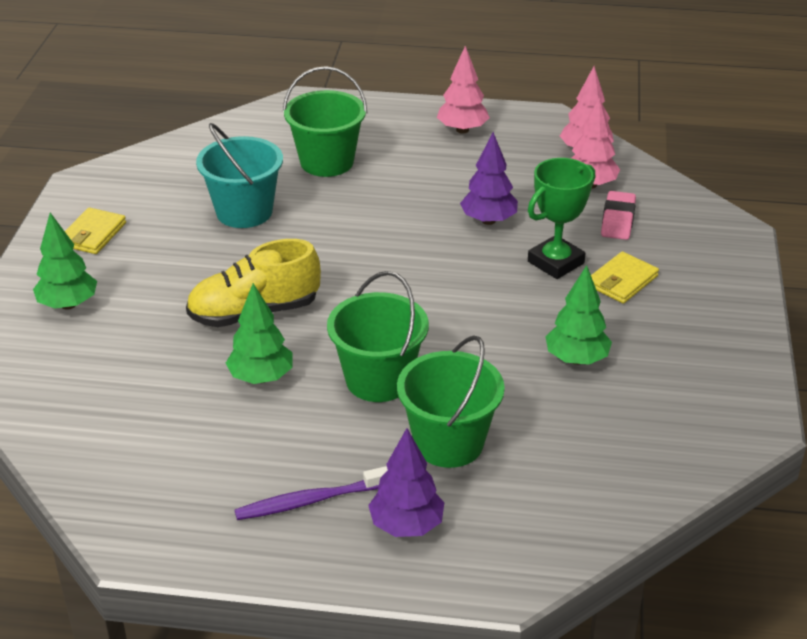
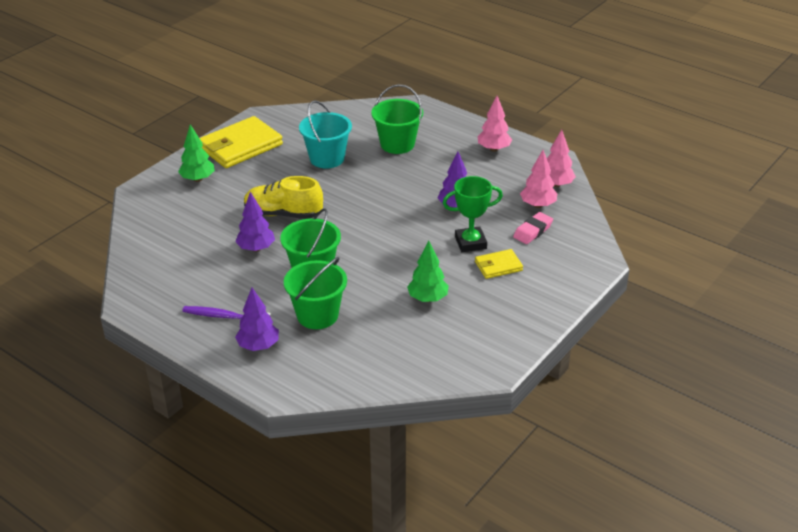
camera: 30 degrees right, 0 degrees up
yellow wallet [65,207,126,254] -> yellow wallet [200,116,283,168], size x1.96
green tree [226,283,293,384] -> purple tree [235,192,275,252]

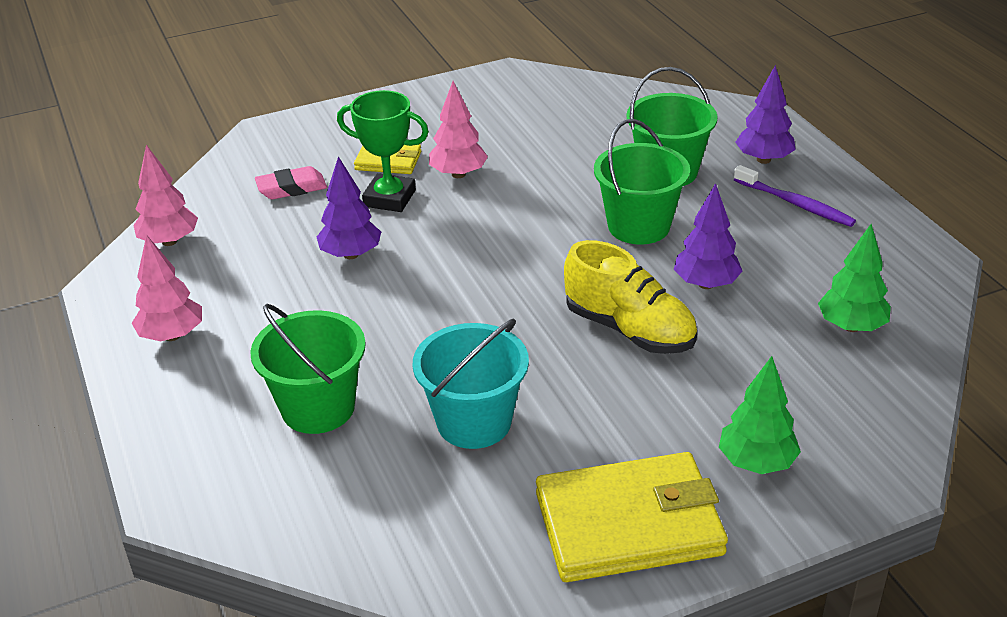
camera: 150 degrees left, 0 degrees up
green tree [407,241,449,302] -> green tree moved to [818,224,891,332]
pink tree [520,150,557,208] -> pink tree moved to [429,81,488,178]

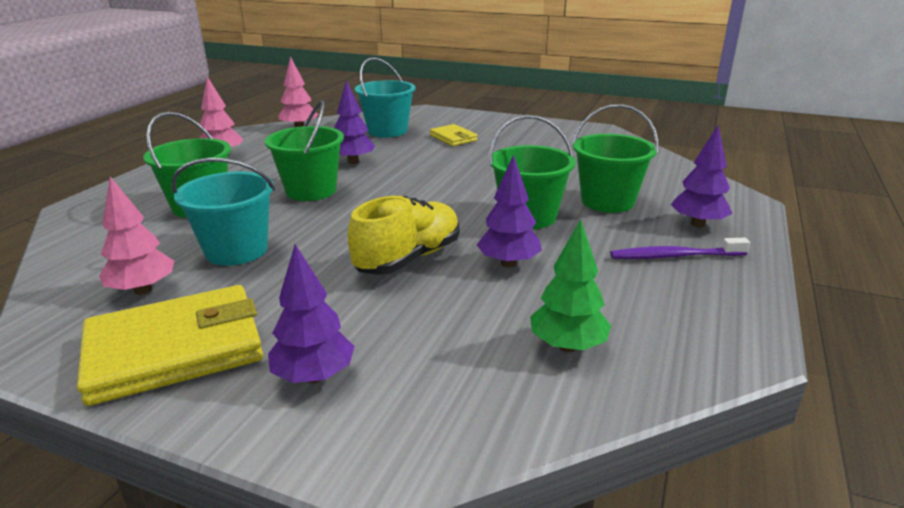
camera: 45 degrees right, 10 degrees down
pink eraser [255,166,327,199] -> turquoise bucket [355,57,416,137]
green trophy [337,90,429,212] -> none
pink tree [429,81,488,178] -> pink tree moved to [99,177,174,295]
yellow wallet [536,452,728,582] -> yellow wallet turned 60 degrees counterclockwise [77,285,263,406]
yellow shoe [564,240,697,354] -> yellow shoe turned 135 degrees counterclockwise [348,196,460,275]
green tree [719,356,801,474] -> purple tree [268,244,355,383]
purple toothbrush [734,165,856,227] -> purple toothbrush turned 90 degrees clockwise [610,238,750,259]
none -> green bucket [265,100,344,201]

